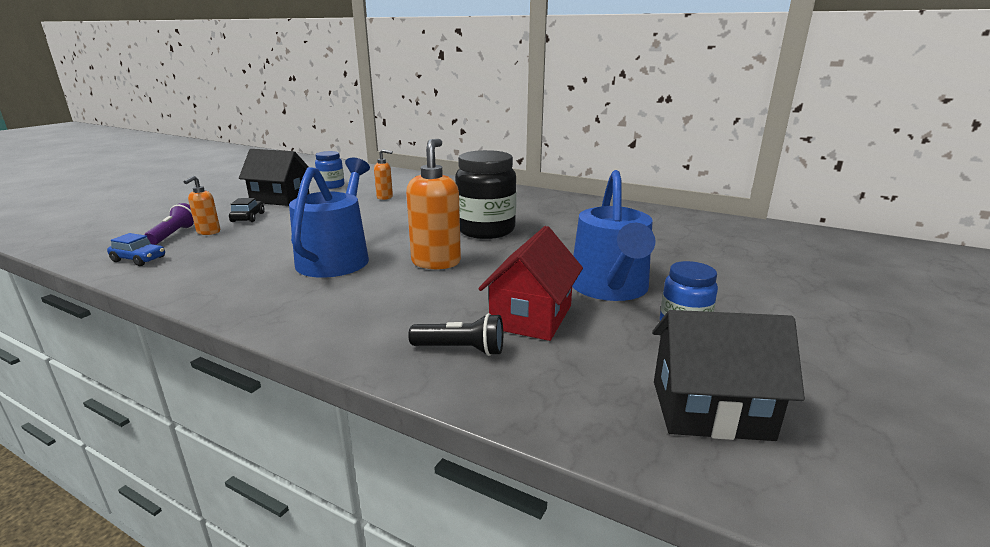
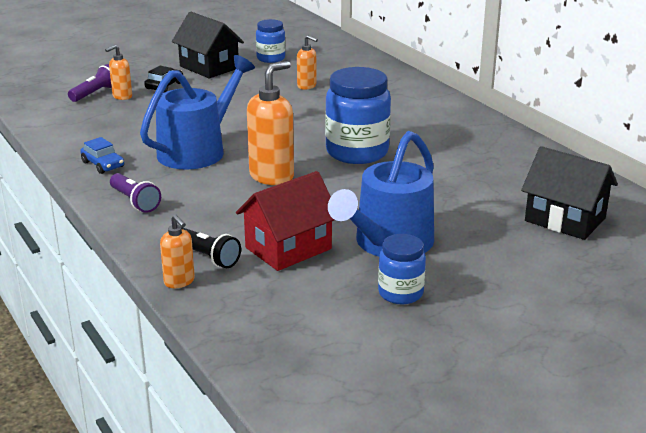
camera: 30 degrees right, 5 degrees up
blue car [107,233,165,266] -> blue car moved to [80,137,124,174]
black jar [455,150,516,239] -> blue jar [325,67,391,164]
black house [652,310,805,441] -> black house moved to [521,146,618,240]
none -> purple flashlight [110,173,161,213]
none -> orange soap dispenser [160,215,195,288]

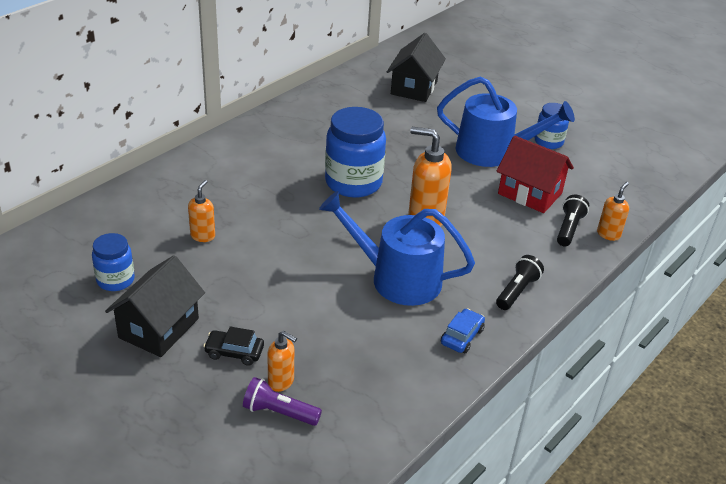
camera: 110 degrees left, 10 degrees up
purple flashlight [110,173,161,213] -> black flashlight [496,255,544,310]

